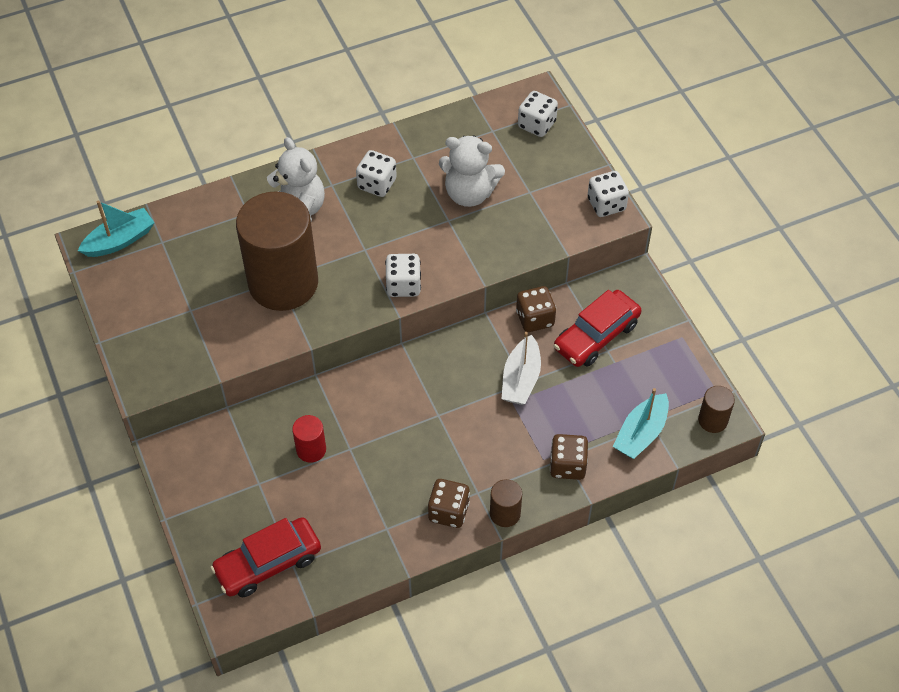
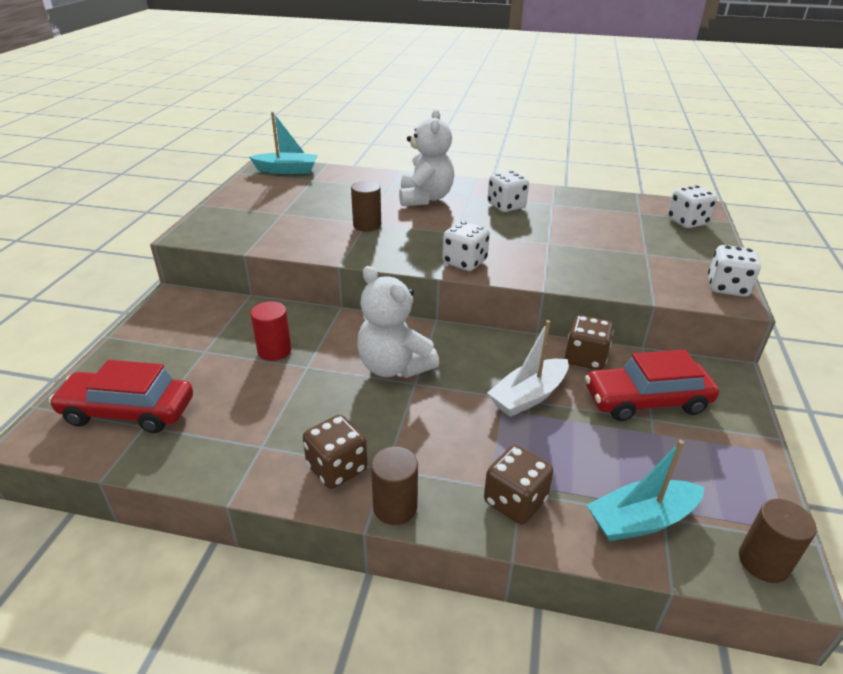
camera: 35 degrees right, 20 degrees down
brown cylinder [236,192,318,311] -> brown cylinder [351,181,381,232], size x0.41
white teddy bear [439,136,505,207] -> white teddy bear moved to [357,266,439,378]

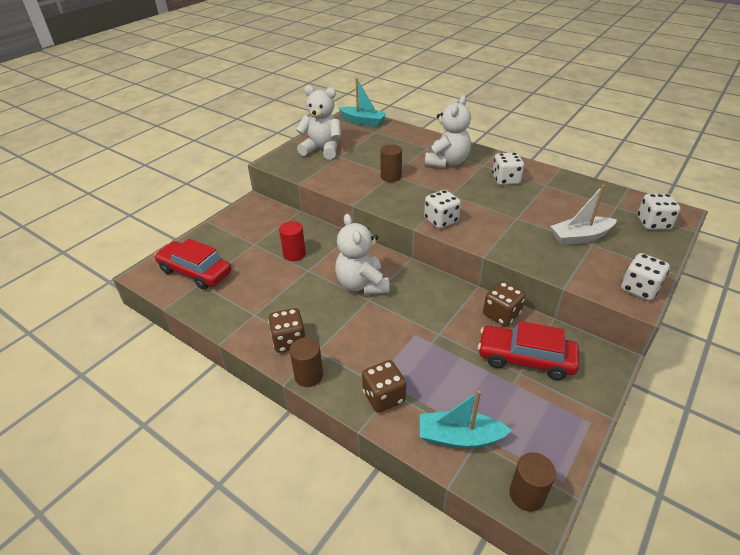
camera: 25 degrees right, 5 degrees up
white boat [487,320,569,417] -> white boat moved to [550,185,617,245]
none -> white teddy bear [296,85,341,159]

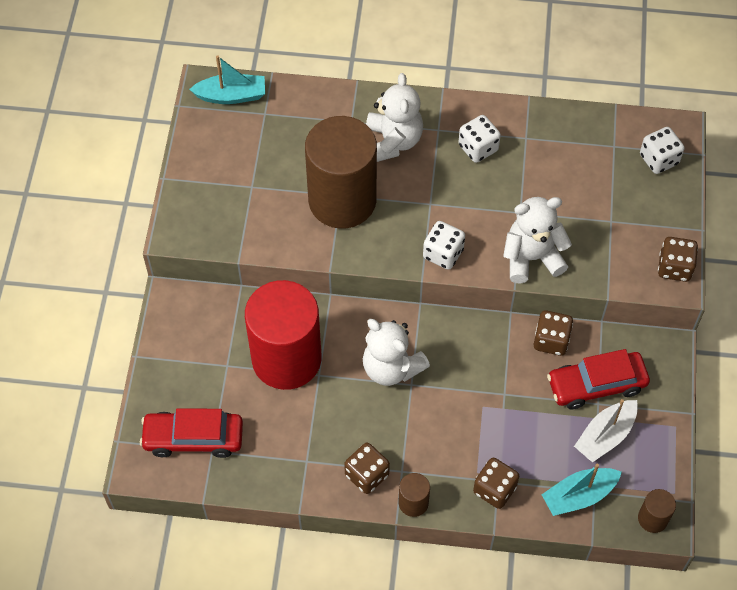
camera: 30 degrees left, 20 degrees up
red cylinder [279,221,306,261] -> red cylinder [245,280,321,390], size x2.43
white teddy bear [296,85,341,159] -> white teddy bear moved to [503,197,572,283]
brown cylinder [381,144,402,182] -> brown cylinder [305,116,377,229], size x2.43
white boat [550,185,617,245] -> white boat moved to [574,399,638,463]
white dice [621,253,670,301] -> brown dice [658,237,698,282]

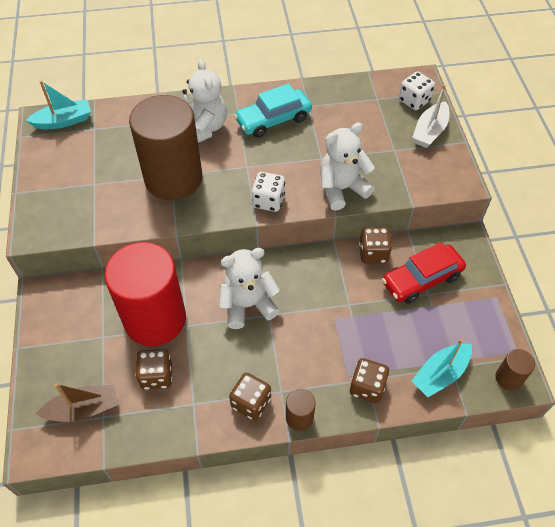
camera: 15 degrees left, 5 degrees down
red car [140,408,243,458] -> brown boat [36,383,117,422]
white teddy bear [363,319,430,386] -> white teddy bear turned 135 degrees clockwise [219,248,280,329]
white dice [458,115,501,163] -> turquoise car [234,83,312,138]
white boat [574,399,638,463] -> white boat moved to [412,85,449,148]
brown dice [658,237,698,282] -> brown dice moved to [136,349,172,390]

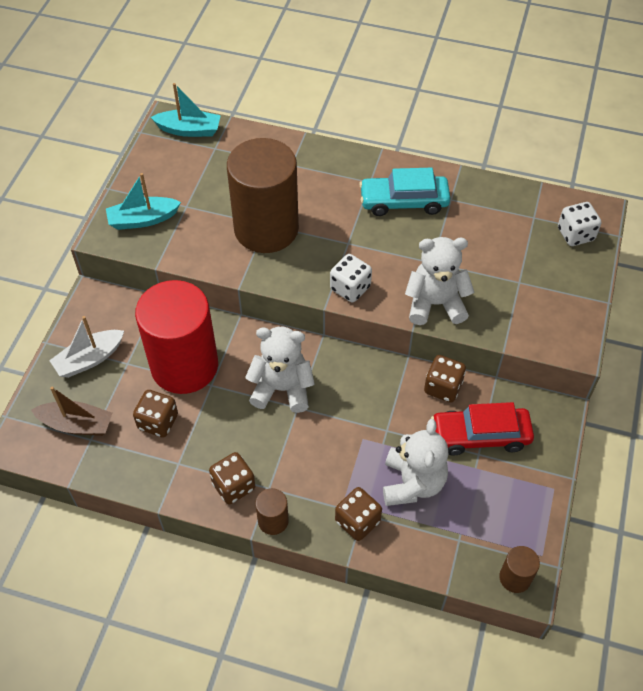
camera: 25 degrees right, 0 degrees up
white teddy bear [182,59,227,143] -> white teddy bear moved to [383,419,448,506]
white boat [412,85,449,148] -> white boat moved to [49,316,124,378]
turquoise boat [412,339,472,397] -> turquoise boat moved to [106,173,181,230]

